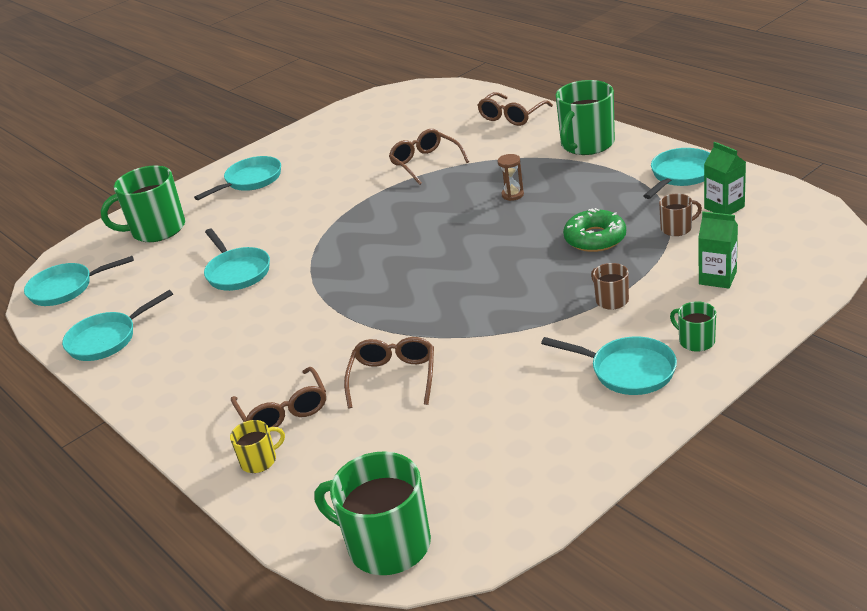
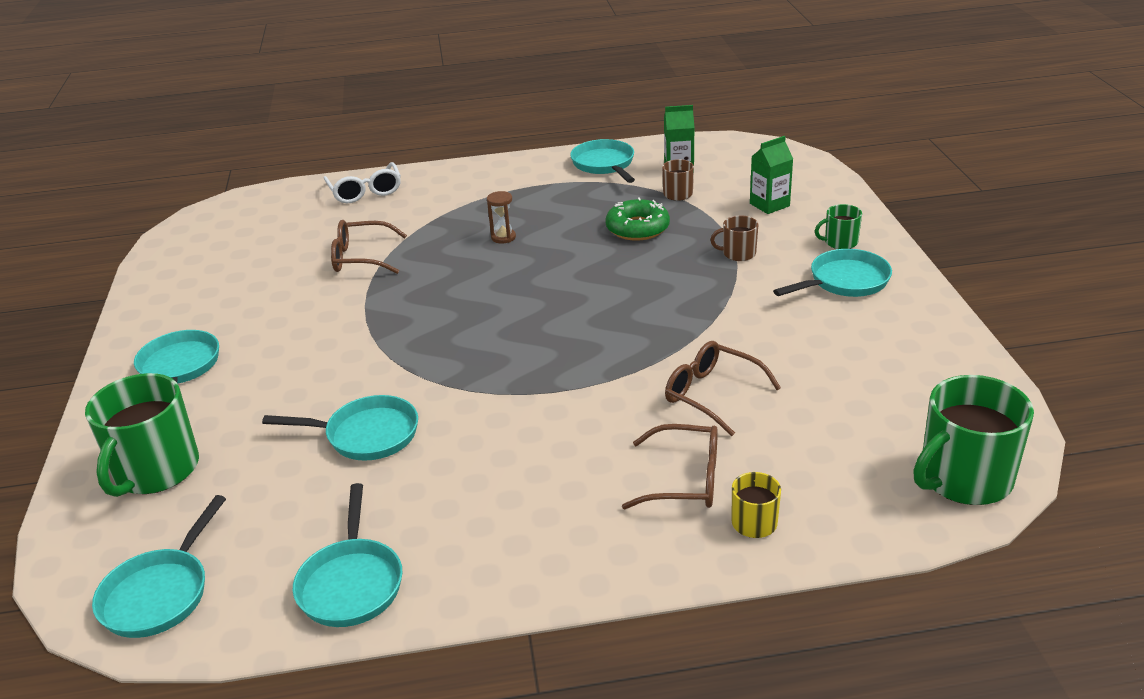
camera: 60 degrees left, 0 degrees up
brown glasses [478,92,553,126] -> white glasses [323,162,401,203]
green mug [556,80,615,155] -> none

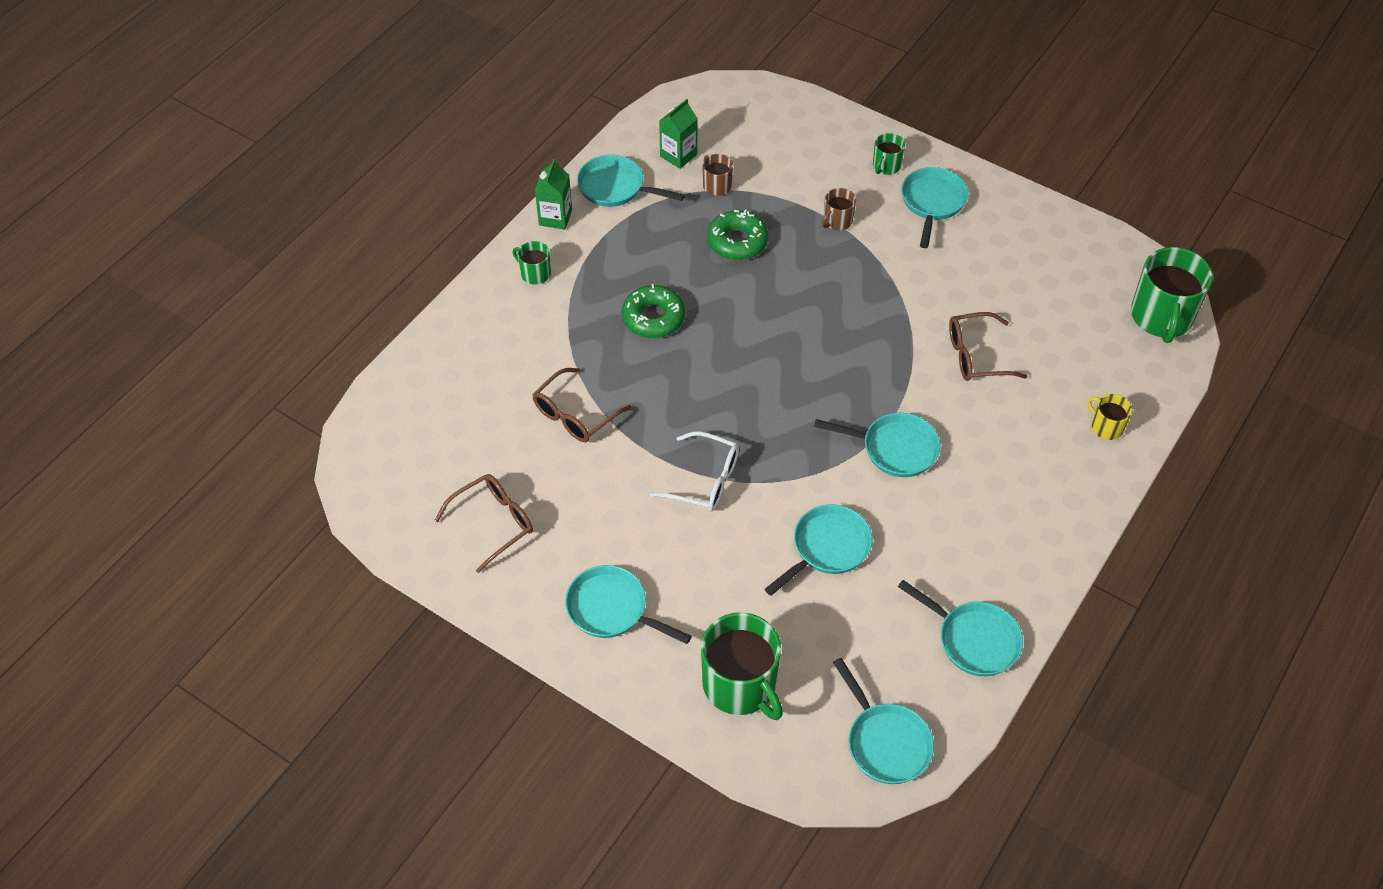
camera: 50 degrees left, 20 degrees up
white glasses [323,162,401,203] -> white glasses moved to [650,432,739,511]
brown hourglass [487,191,516,244] -> green donut [622,284,685,338]
brown glasses [622,424,718,509] -> brown glasses moved to [434,474,533,573]
green carton [750,136,793,214] -> green carton moved to [535,159,572,229]
none -> green mug [512,241,551,285]
none -> turquoise pan [814,413,940,477]

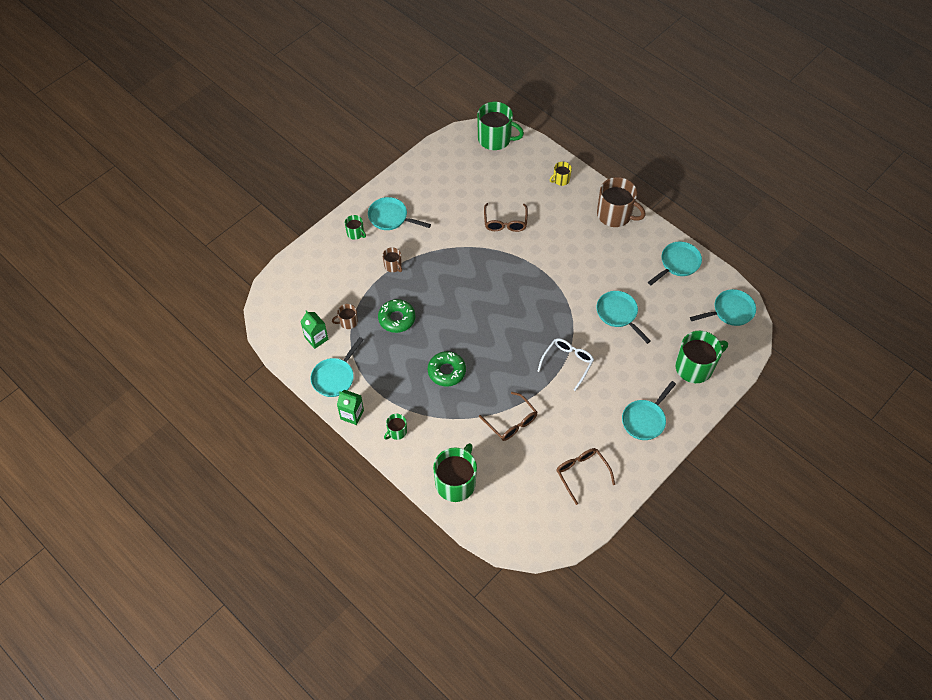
camera: 80 degrees left, 5 degrees up
turquoise pan [814,413,940,477] -> none
none -> green mug [433,443,477,502]
none -> brown mug [597,177,645,227]

